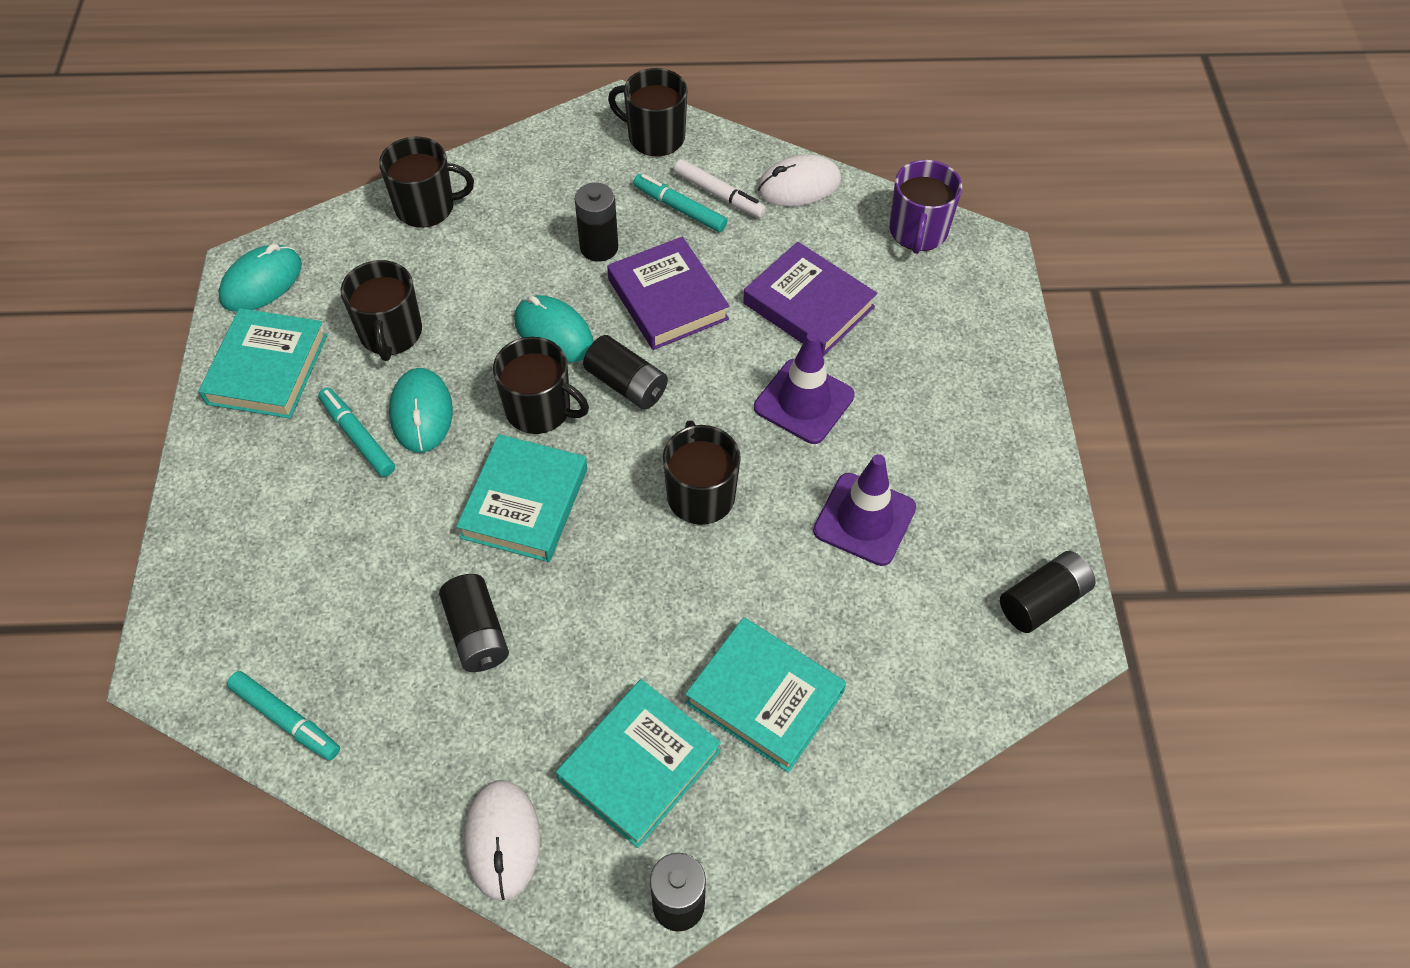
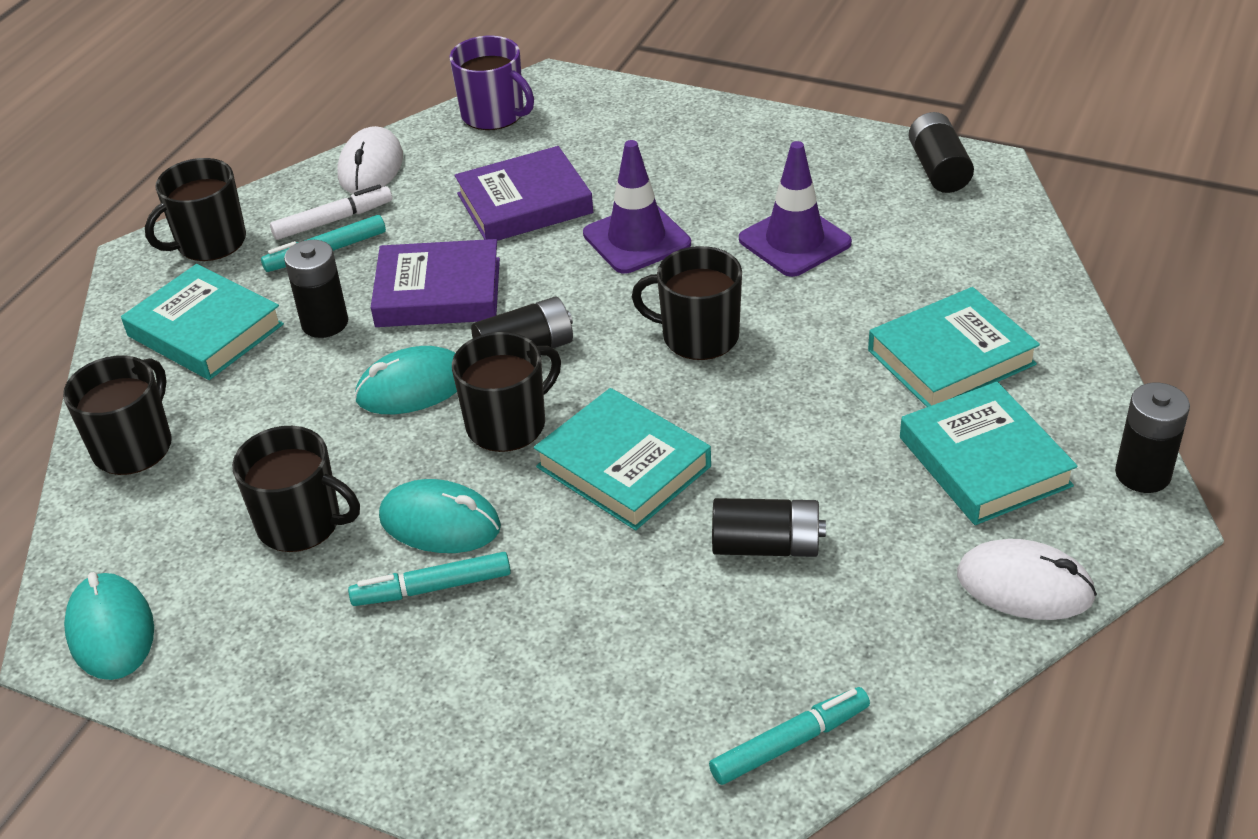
camera: 60 degrees left, 15 degrees down
turquoise book [199,308,327,419] -> turquoise book moved to [121,264,284,380]

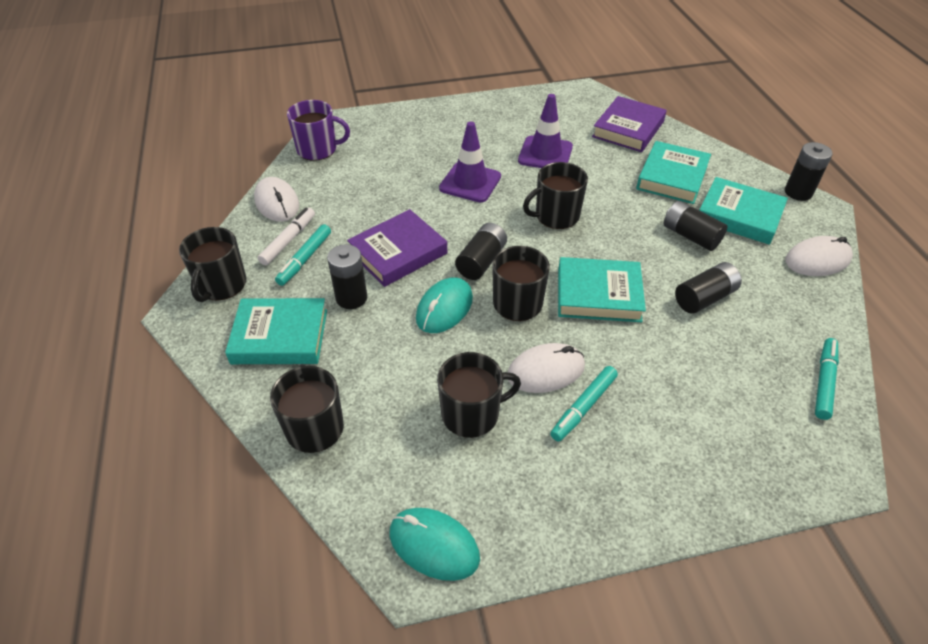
camera: 40 degrees left, 5 degrees up
turquoise mouse [379,479,501,553] -> white mouse [508,343,585,393]
purple book [455,146,593,241] -> purple book moved to [592,96,667,152]
black battery [909,112,974,193] -> black battery moved to [663,201,727,251]

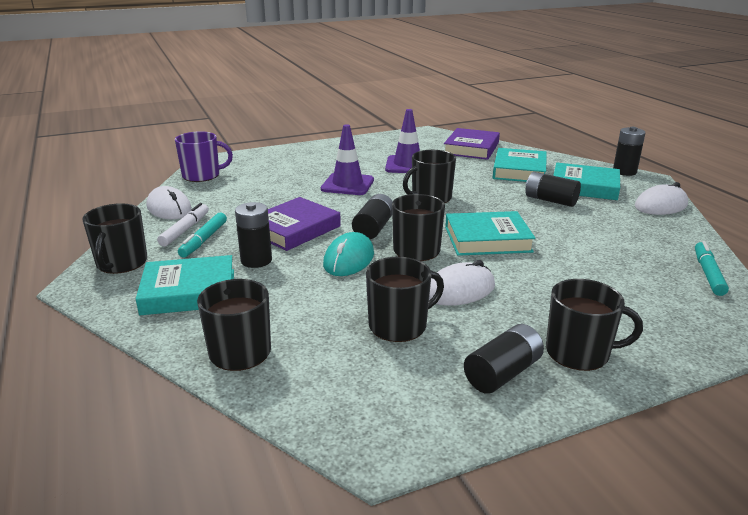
camera: 10 degrees left, 20 degrees down
turquoise mouse [390,508,480,581] -> none
turquoise marker [550,366,618,442] -> none
black battery [675,262,742,314] -> black battery moved to [464,324,544,394]
none -> black mug [546,279,643,371]

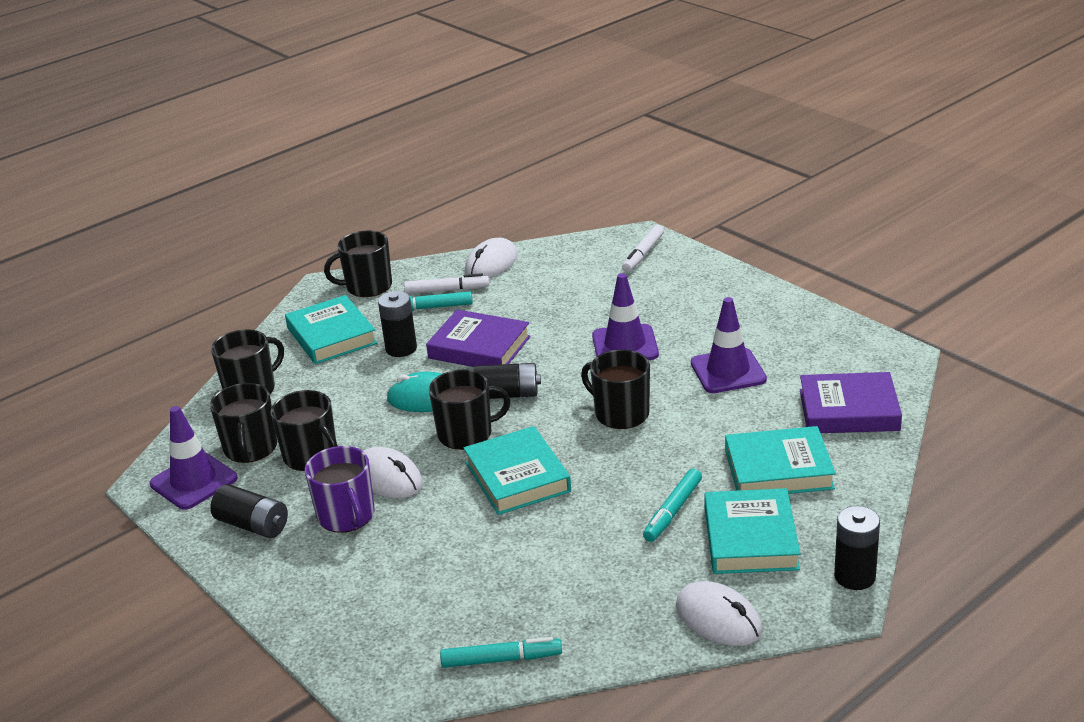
camera: 75 degrees right, 5 degrees up
purple mug [175,131,233,182] -> purple mug moved to [305,446,375,533]
black battery [526,172,581,207] -> turquoise marker [643,469,702,542]
black mug [546,279,643,371] -> black mug moved to [210,383,277,463]
none -> purple traffic cone [150,406,237,510]
none -> white marker [622,225,664,272]

